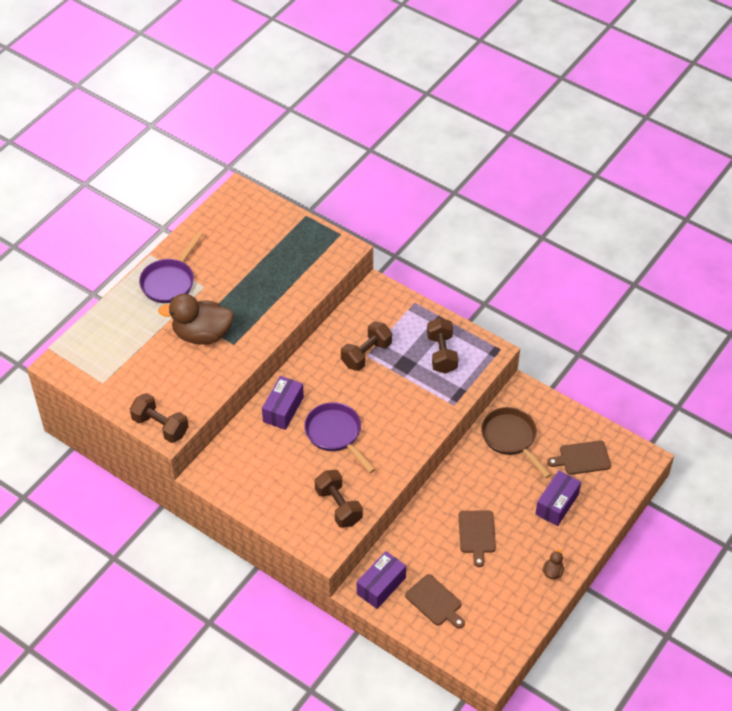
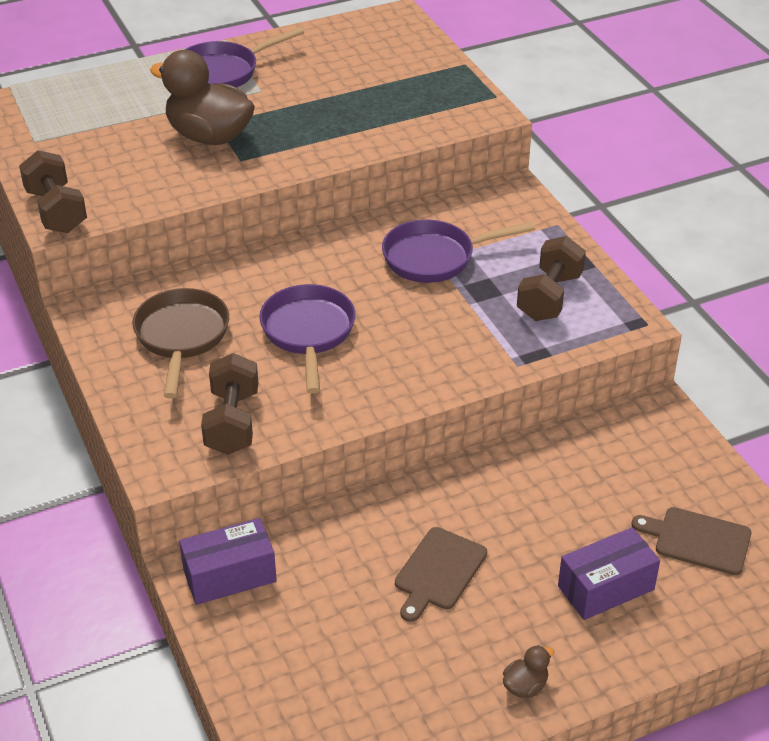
camera: 30 degrees right, 10 degrees down
purple box [262,376,304,430] -> none
brown dumbbell [341,321,392,371] -> purple pan [382,220,535,283]
brown cutting board [405,574,465,629] -> none
brown pan [481,407,552,478] -> brown pan moved to [133,288,229,398]

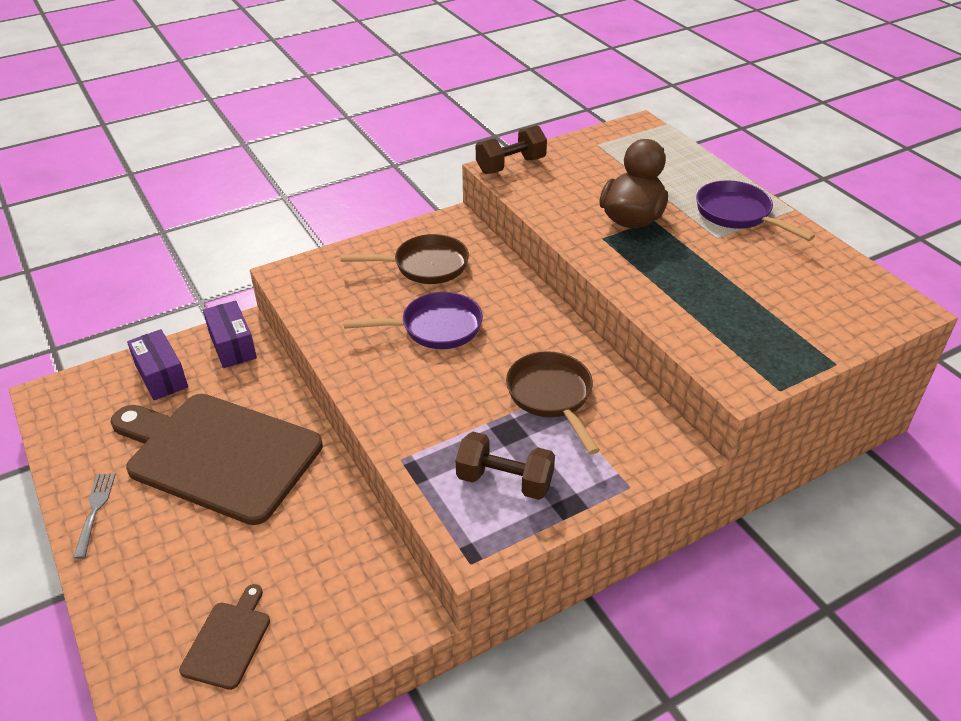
camera: 85 degrees right, 0 degrees up
brown dumbbell [201,353,258,455] -> none
purple pan [382,220,535,283] -> brown pan [506,351,600,454]
brown cutting board [395,527,487,622] -> brown cutting board [111,394,323,525], size x2.34
brown duck [503,645,554,698] -> grey fork [73,473,116,559]
purple box [558,527,660,620] -> purple box moved to [127,329,188,400]

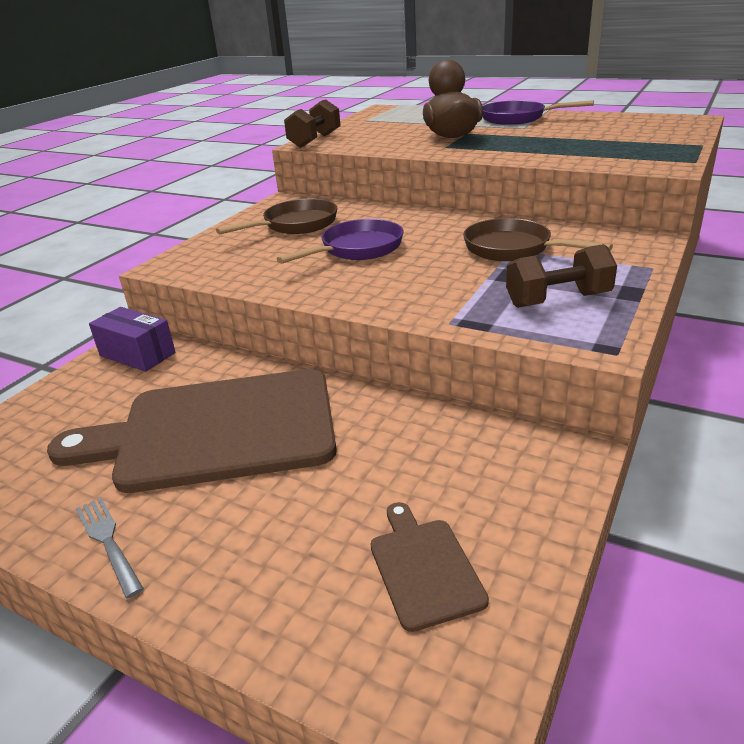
camera: 30 degrees left, 10 degrees down
purple box [127,329,188,400] -> none

